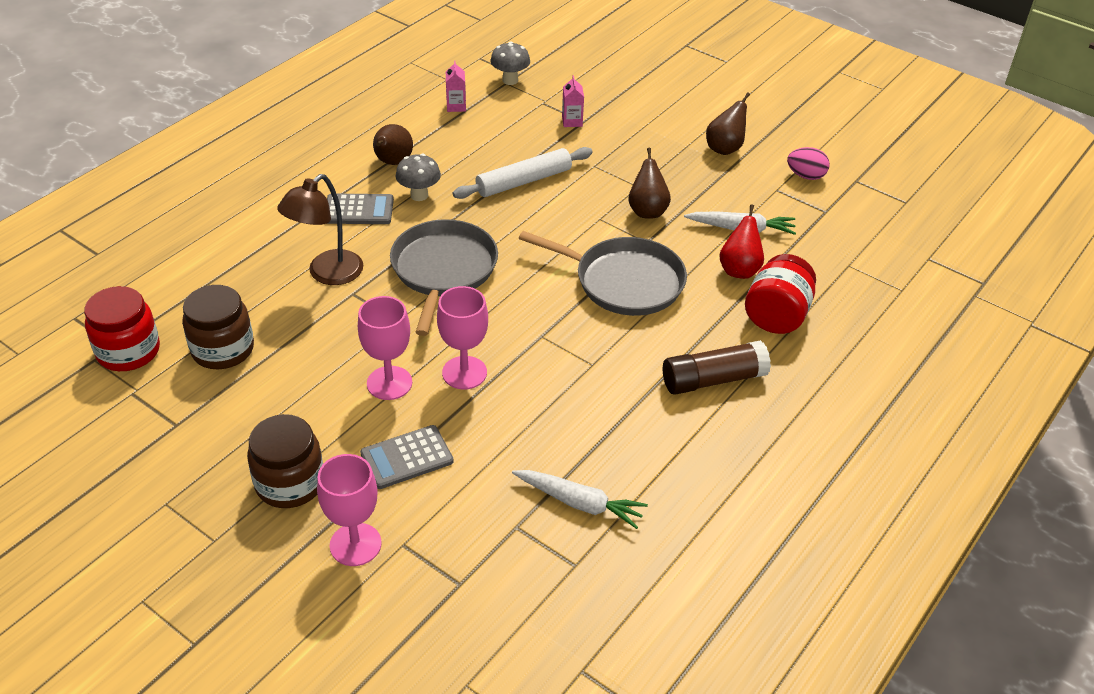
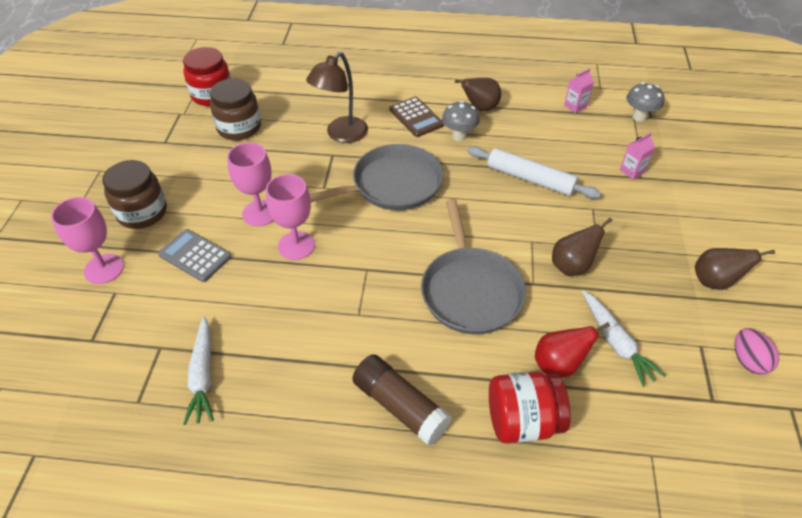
camera: 60 degrees right, 5 degrees up
brown lamp [277,174,363,285] -> brown lamp turned 60 degrees counterclockwise [306,52,368,143]
grey calculator [327,194,394,224] -> brown calculator [389,97,444,137]

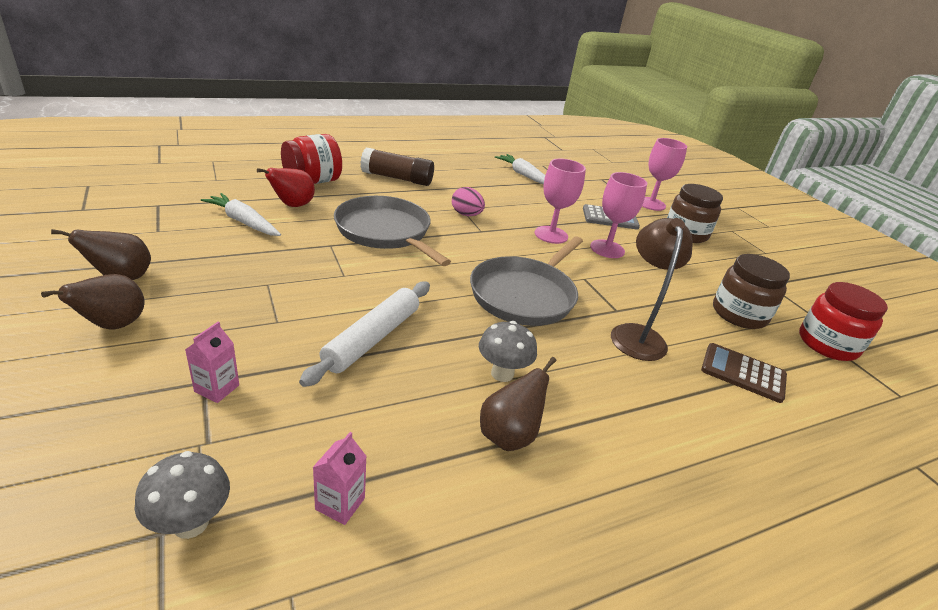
camera: 145 degrees right, 15 degrees down
brown calculator [389,97,444,137] -> brown calculator moved to [701,343,787,403]
white rolling pin [467,146,601,199] -> white rolling pin turned 60 degrees counterclockwise [299,281,430,387]
brown pear [552,218,612,276] -> brown pear moved to [41,274,144,330]
pink egg [734,328,779,375] -> pink egg moved to [452,187,485,216]

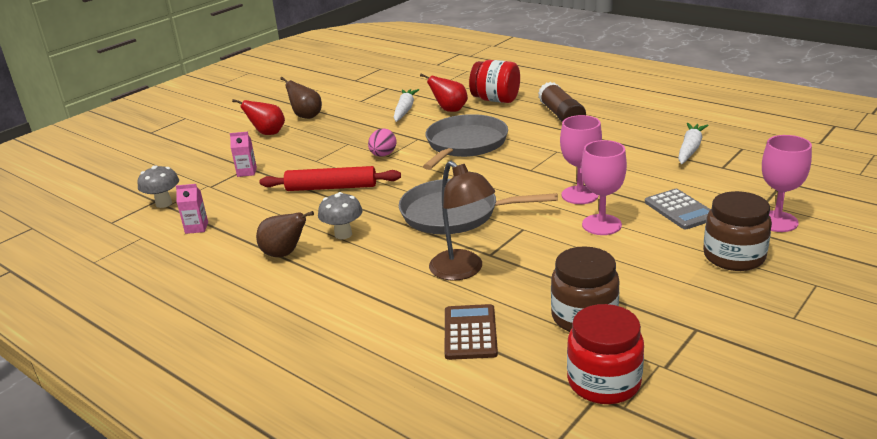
camera: 70 degrees right, 5 degrees down
brown pear [41,274,144,330] -> red pear [232,99,285,135]
white rolling pin [299,281,430,387] -> red rolling pin [260,166,401,191]
pink egg [452,187,485,216] -> pink egg moved to [368,128,397,157]
brown lamp [611,218,693,361] -> brown lamp turned 75 degrees clockwise [429,161,495,281]

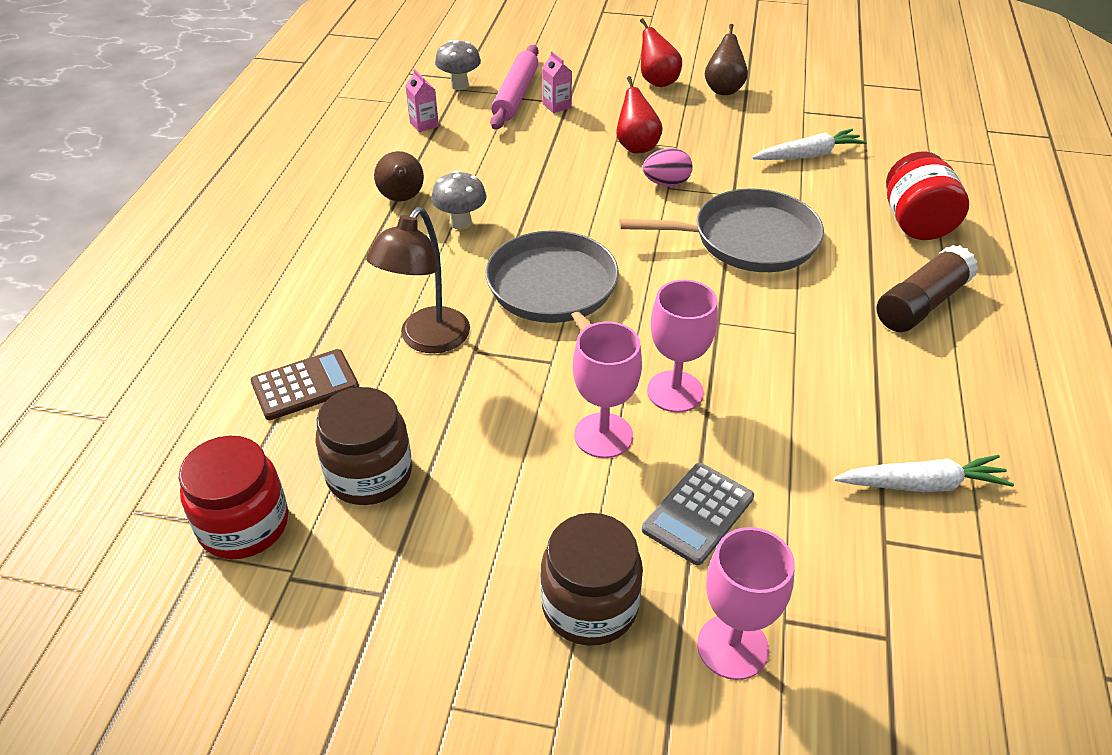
camera: 60 degrees right, 15 degrees up
red rolling pin [260,166,401,191] -> none
red pear [420,74,468,112] -> red pear moved to [616,76,663,154]
none -> pink rolling pin [490,45,539,129]

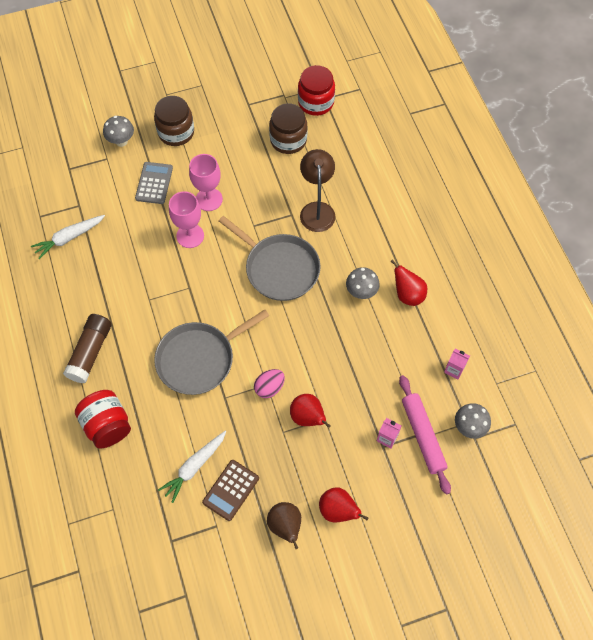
camera: 150 degrees right, 20 degrees up
brown calculator [250,349,359,420] -> brown calculator moved to [202,460,259,521]
brown pear [374,151,424,202] -> red pear [390,259,427,306]
pink goblet [697,527,795,680] -> grey mushroom [103,116,134,147]

